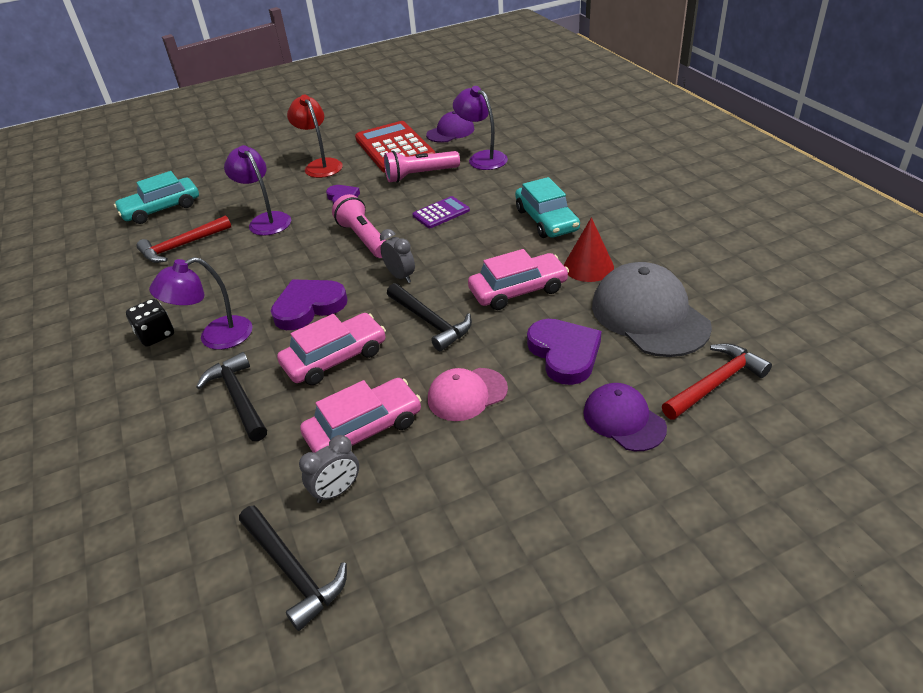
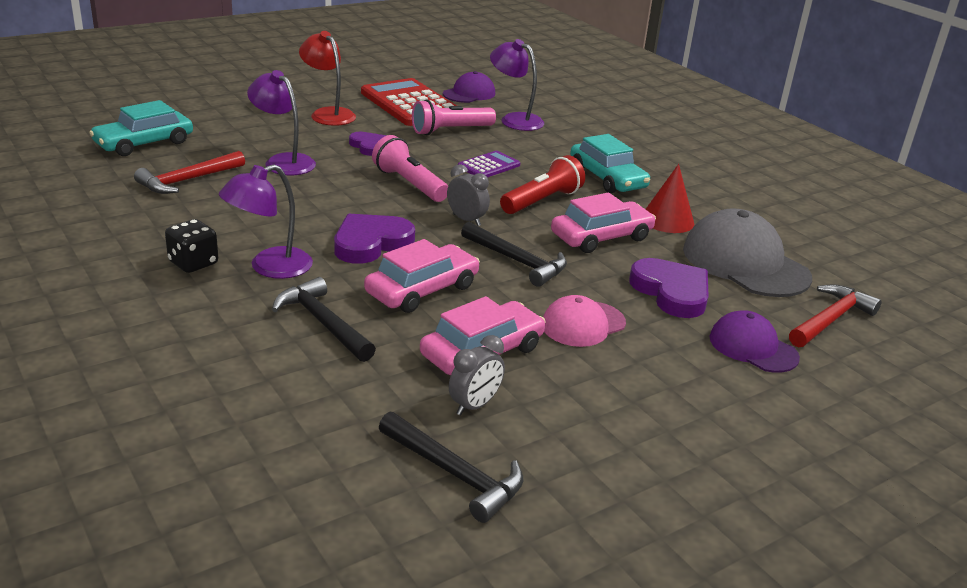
camera: 15 degrees left, 10 degrees down
none -> red flashlight [500,155,585,214]

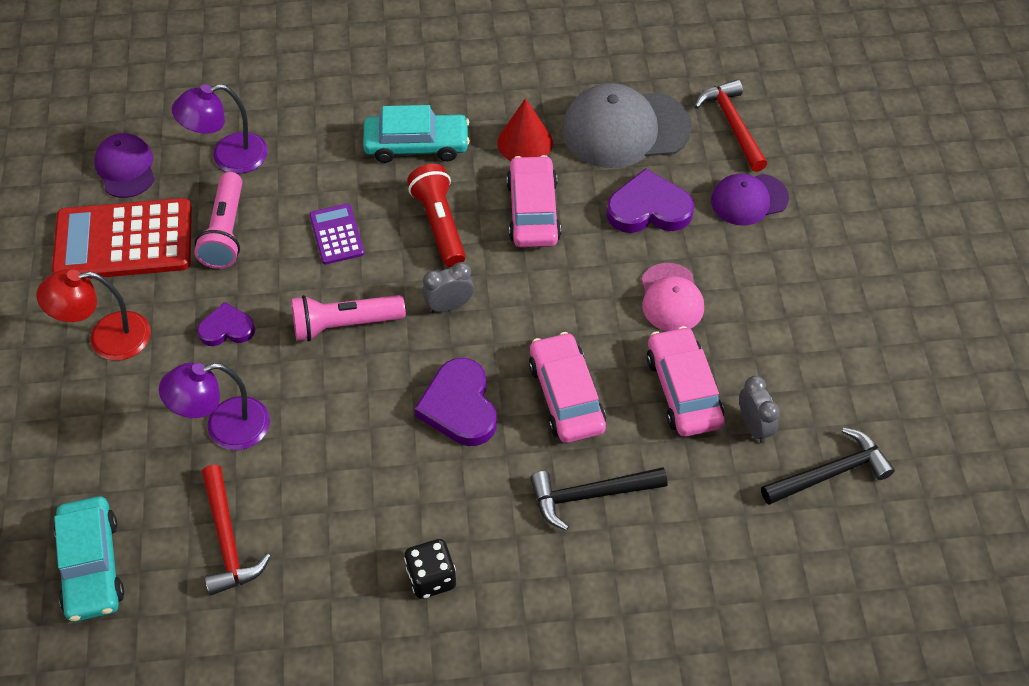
camera: 60 degrees left, 25 degrees up
purple lamp [219,164,313,279] -> none
black hammer [461,222,567,287] -> none

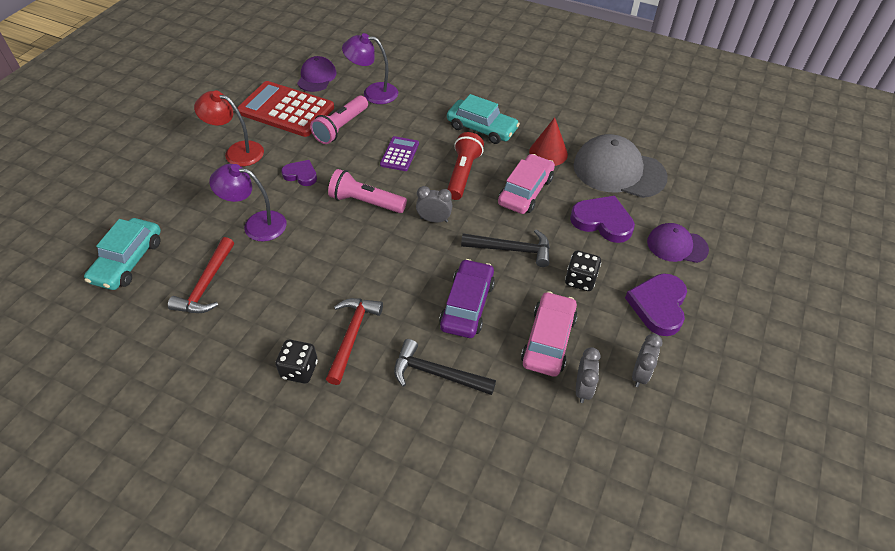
camera: 30 degrees right, 5 degrees down
purple heart [414,358,497,446] -> purple heart moved to [625,273,687,336]
pink car [529,332,606,443] -> purple car [439,259,495,338]
pink cap [641,263,704,331] -> black dice [565,251,601,291]
red hammer [694,80,767,172] -> red hammer moved to [326,298,383,385]
black hammer [761,428,895,505] -> black hammer moved to [461,230,550,267]
none -> grey clock [632,334,663,387]

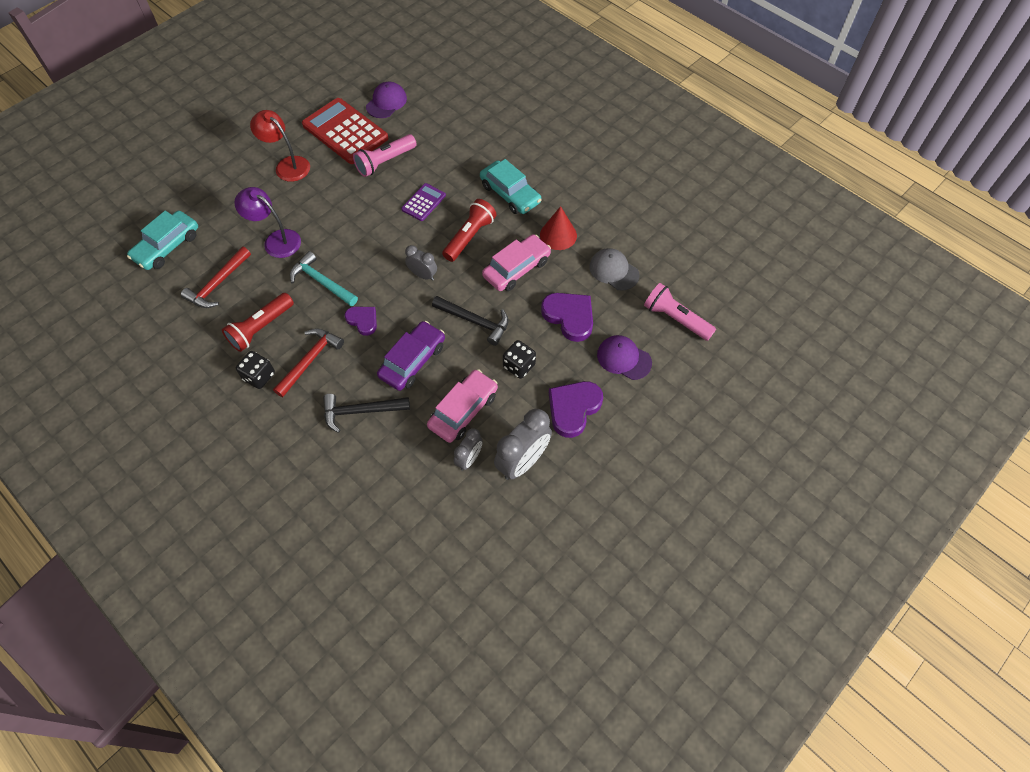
camera: 20 degrees right, 10 degrees up
purple heart [281,160,317,186] -> purple heart moved to [345,307,377,336]
pink flashlight [328,169,407,213] -> pink flashlight moved to [644,283,716,341]
purple lamp [342,33,398,104] -> none
black hammer [394,339,496,395] -> black hammer turned 45 degrees counterclockwise [323,394,410,433]
grey cap [573,134,668,198] -> grey cap [589,248,639,291], size x0.59
grey clock [632,334,663,387] -> grey clock [494,409,552,480], size x1.75
none -> red flashlight [222,293,294,352]
none -> turquoise hammer [290,251,358,306]

